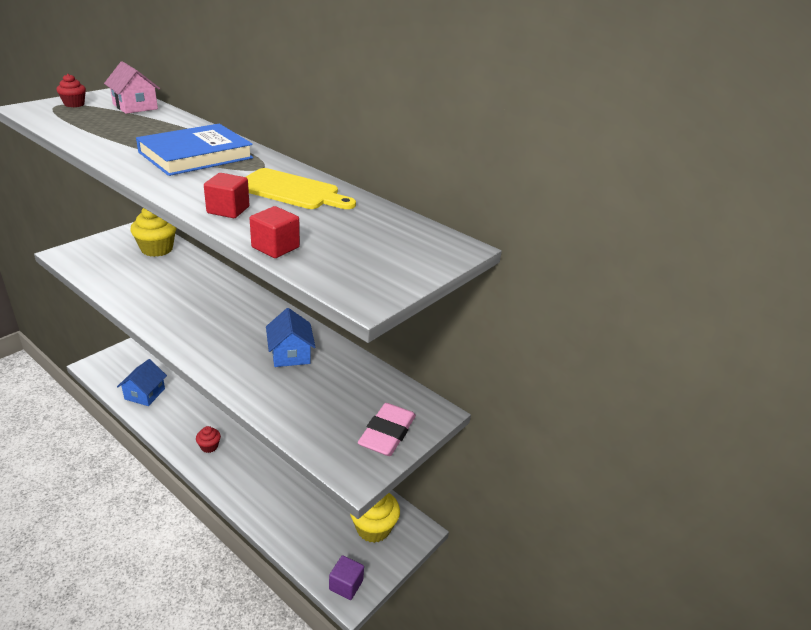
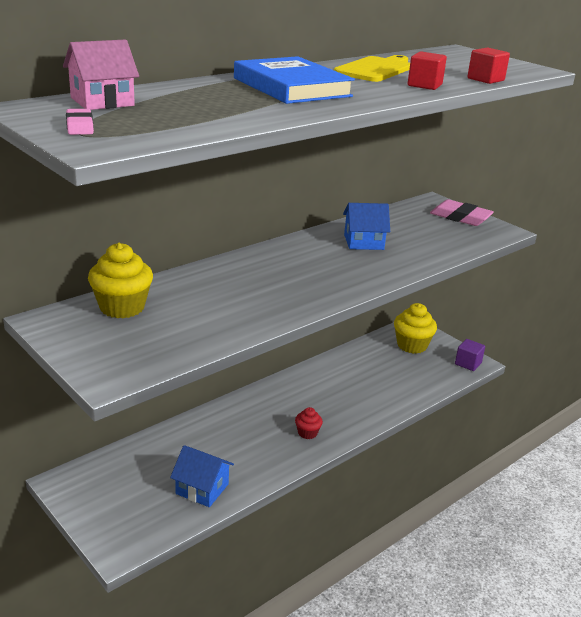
camera: 80 degrees left, 5 degrees down
red cupcake [57,74,86,107] -> pink eraser [66,109,94,135]

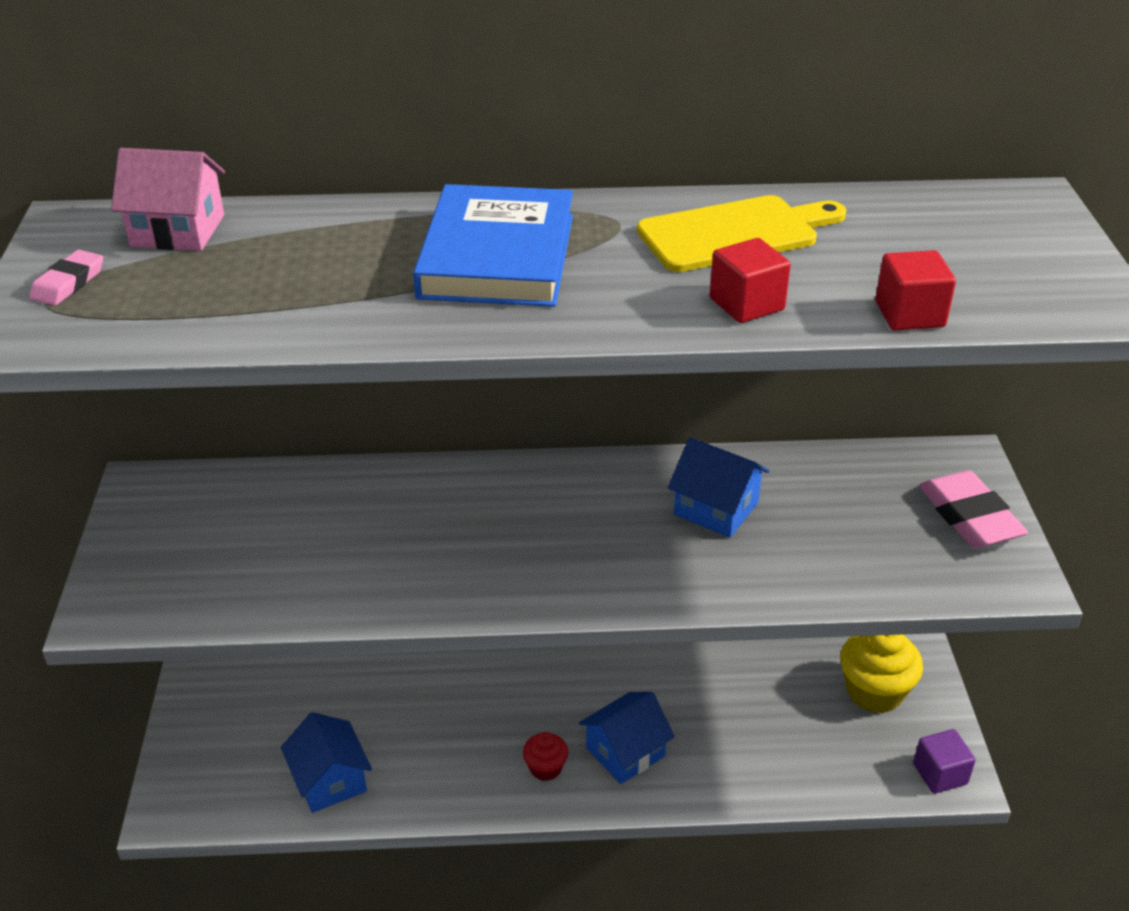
camera: 40 degrees right, 10 degrees up
yellow cupcake [88,243,153,318] -> none
none -> blue house [579,692,675,784]

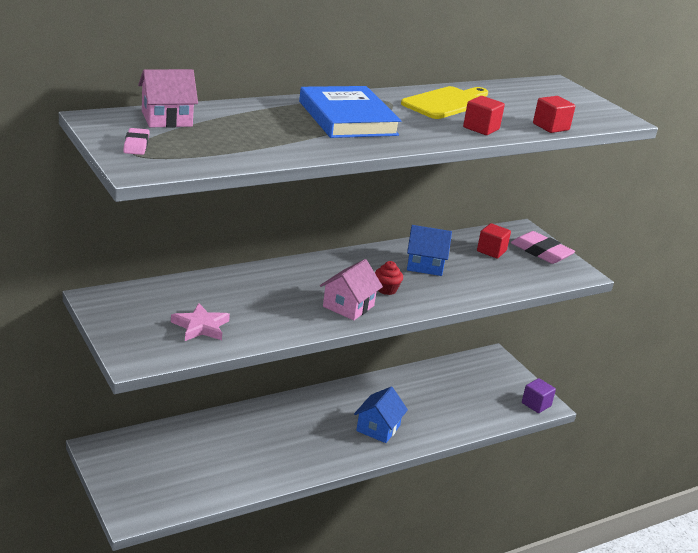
camera: 30 degrees left, 10 degrees down
blue house [281,712,372,813] -> none
red cupcake [523,732,568,781] -> red cupcake moved to [375,261,403,295]
yellow cupcake [841,635,923,713] -> none
none -> pink star [171,303,230,341]
none -> pink house [320,259,383,320]
none -> red cube [477,223,511,259]

